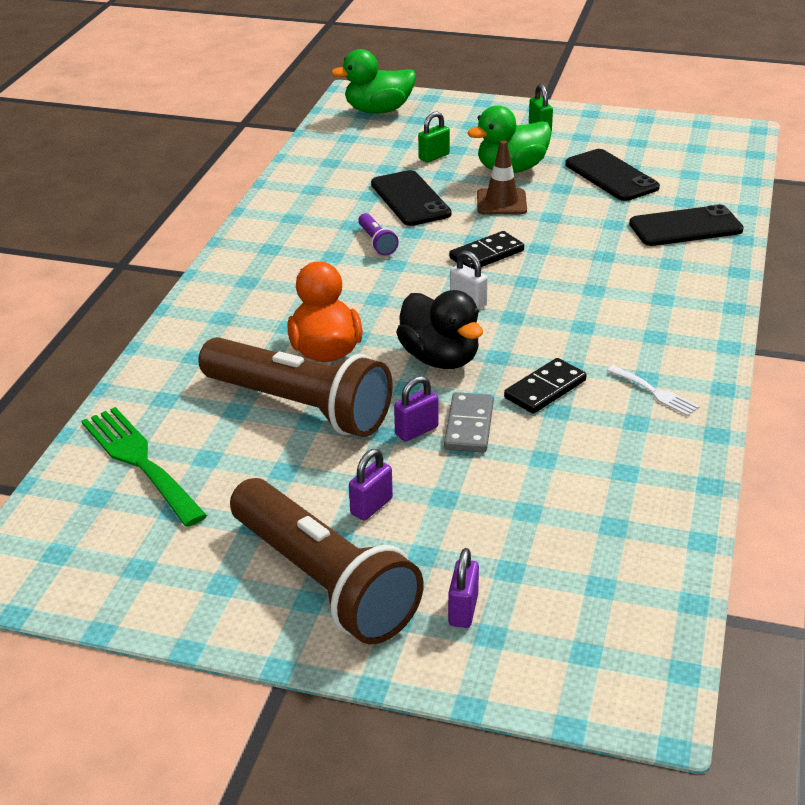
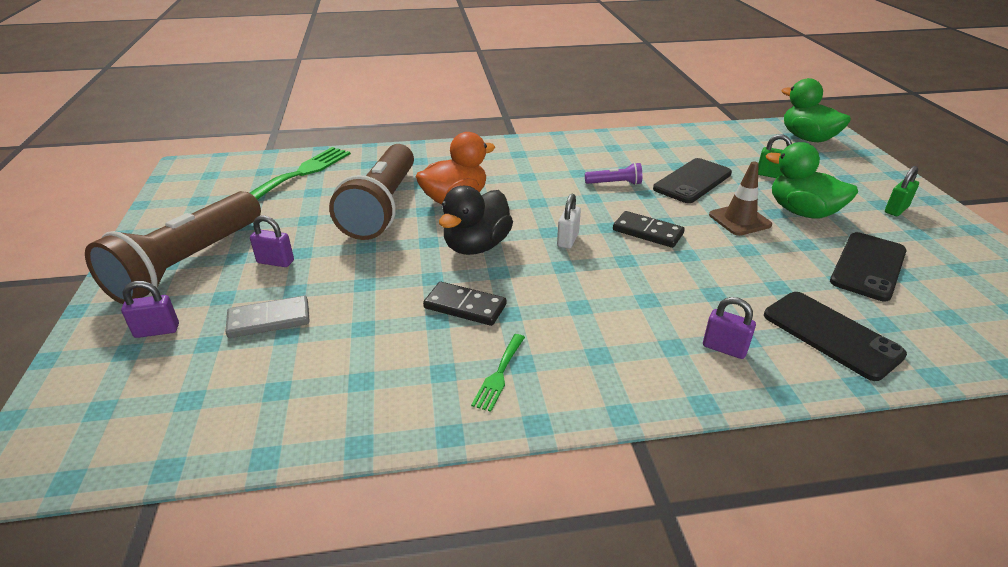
camera: 65 degrees right, 0 degrees up
purple flashlight [358,213,399,256] -> purple flashlight turned 135 degrees counterclockwise [585,162,642,185]
purple padlock [394,376,438,442] -> purple padlock moved to [703,297,756,359]
grey domino [444,392,494,453] -> grey domino moved to [225,296,309,338]
white fork [607,366,699,416] -> green fork [471,334,525,412]

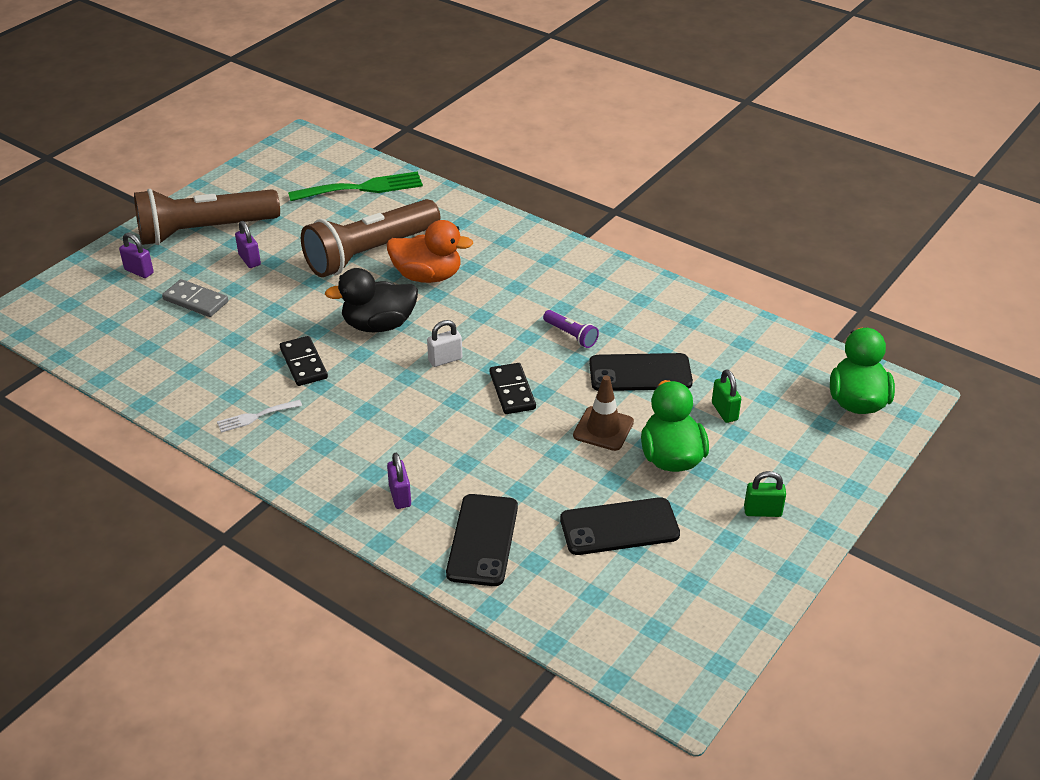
camera: 45 degrees right, 5 degrees up
green fork [471,334,525,412] -> white fork [217,400,302,433]

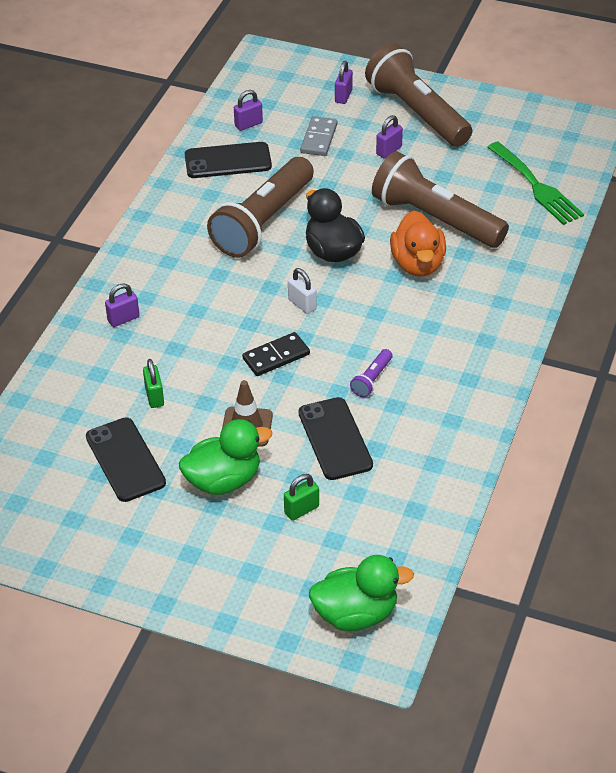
camera: 75 degrees right, 5 degrees up
white fork [217,400,302,433] -> none
black domino [280,336,328,386] -> brown flashlight [207,157,314,258]
black phone [446,494,518,586] -> black phone moved to [185,142,272,178]
green padlock [744,471,786,517] -> green padlock moved to [143,359,164,408]
none -> purple padlock [234,90,263,131]

